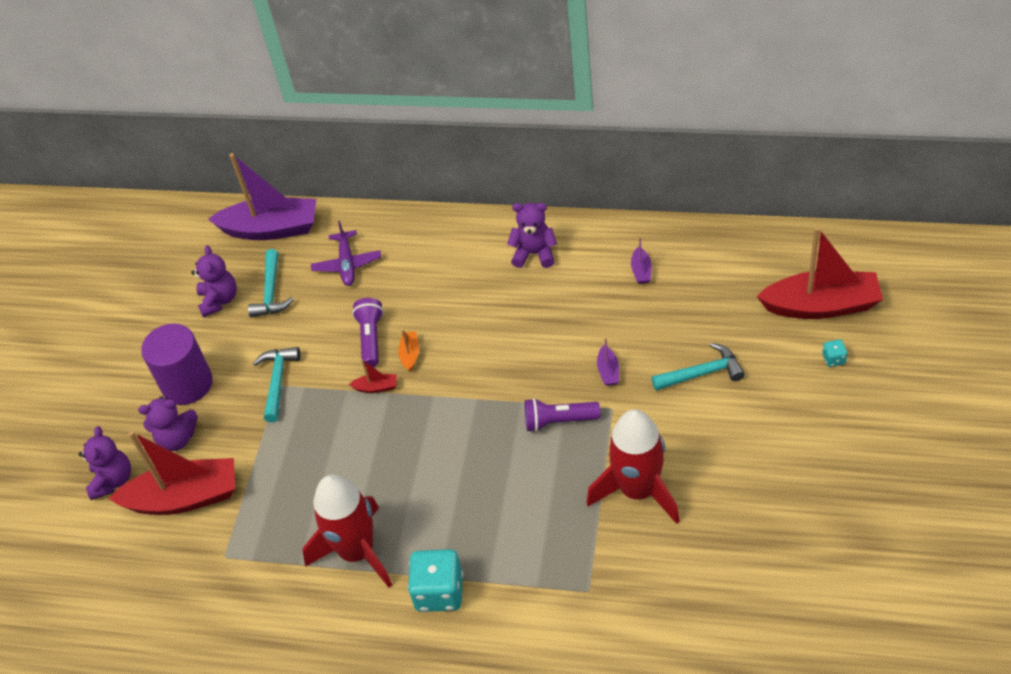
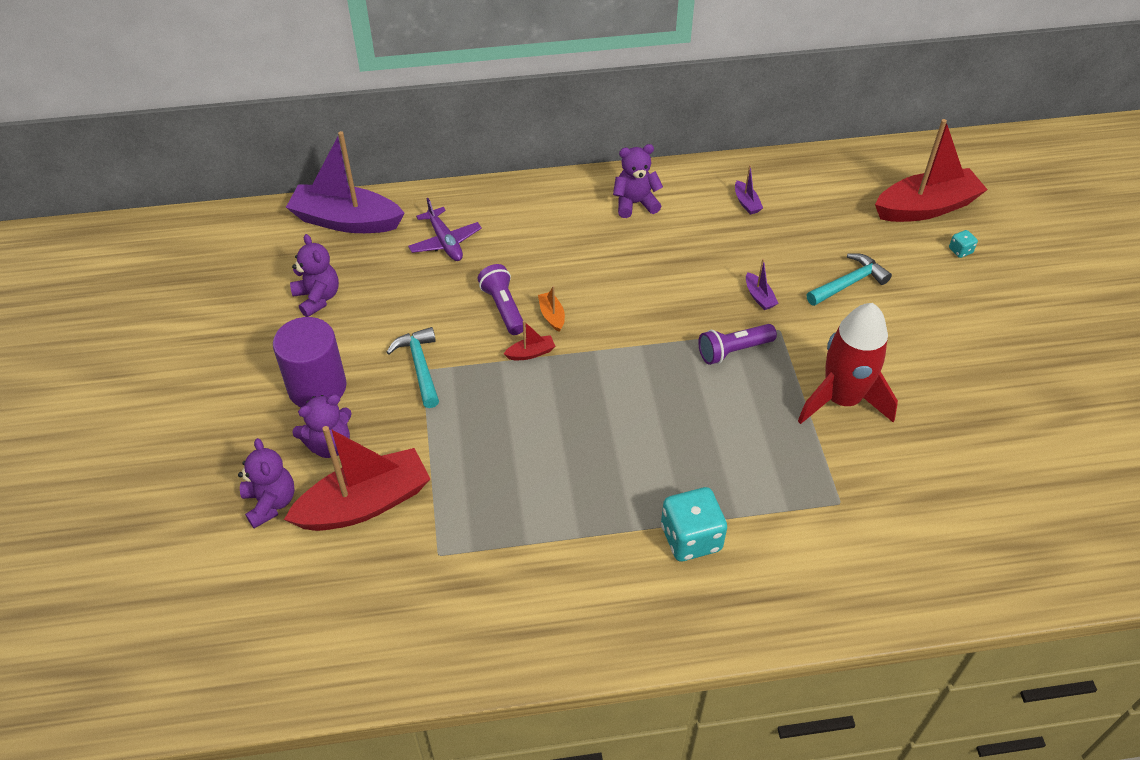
camera: 25 degrees left, 0 degrees up
purple boat [208,153,316,240] -> purple boat turned 150 degrees counterclockwise [286,131,405,233]
turquoise hammer [248,249,294,317] -> none
red rocket [302,475,392,588] -> none

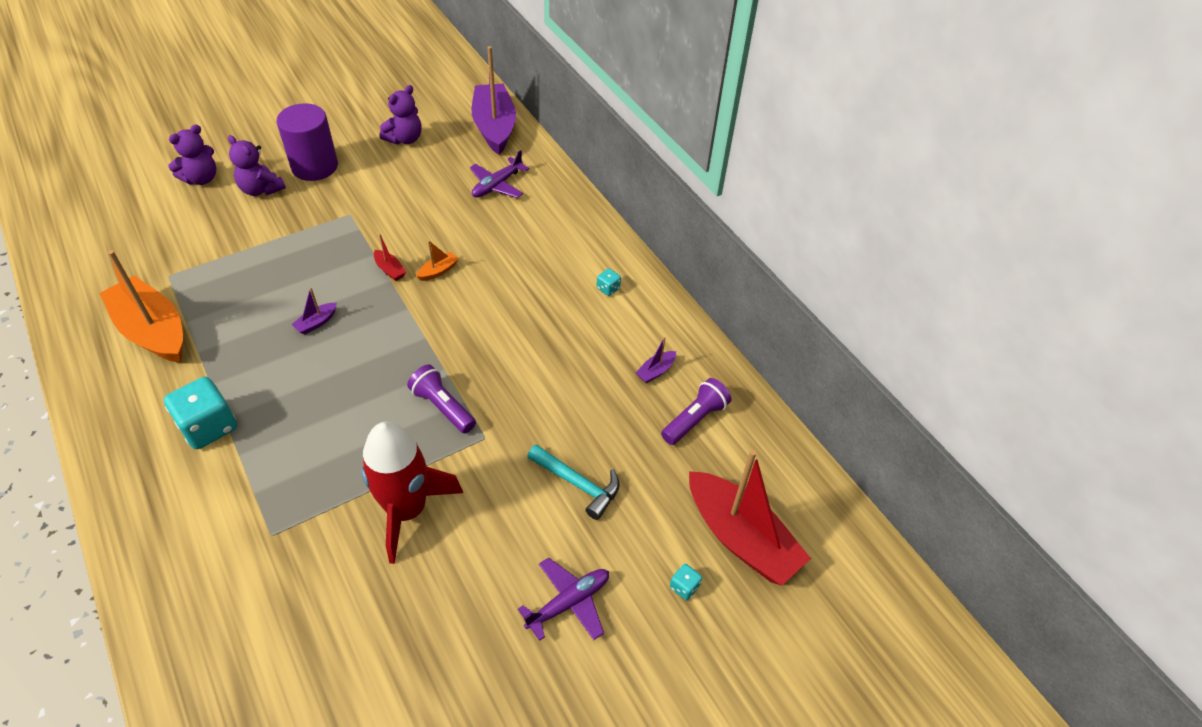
camera: 65 degrees right, 0 degrees up
red boat [284,426,430,531] -> none
turquoise hammer [386,327,439,408] -> none
purple flashlight [478,264,523,335] -> purple flashlight moved to [661,378,731,445]
purple teddy bear [613,144,663,218] -> turquoise dice [597,268,621,296]
purple boat [746,259,779,310] -> purple boat moved to [291,287,337,335]
none -> orange boat [99,250,183,363]
none -> purple plane [518,557,609,641]

